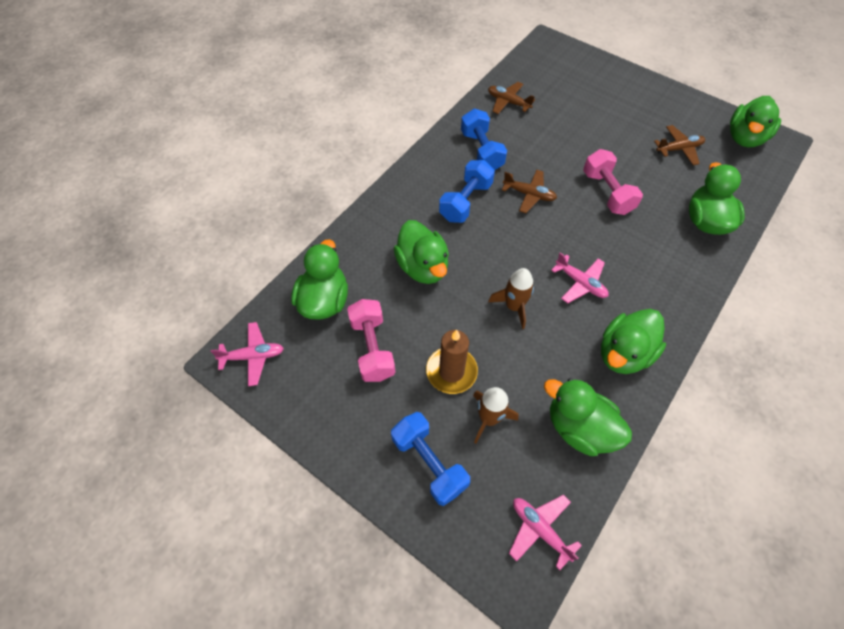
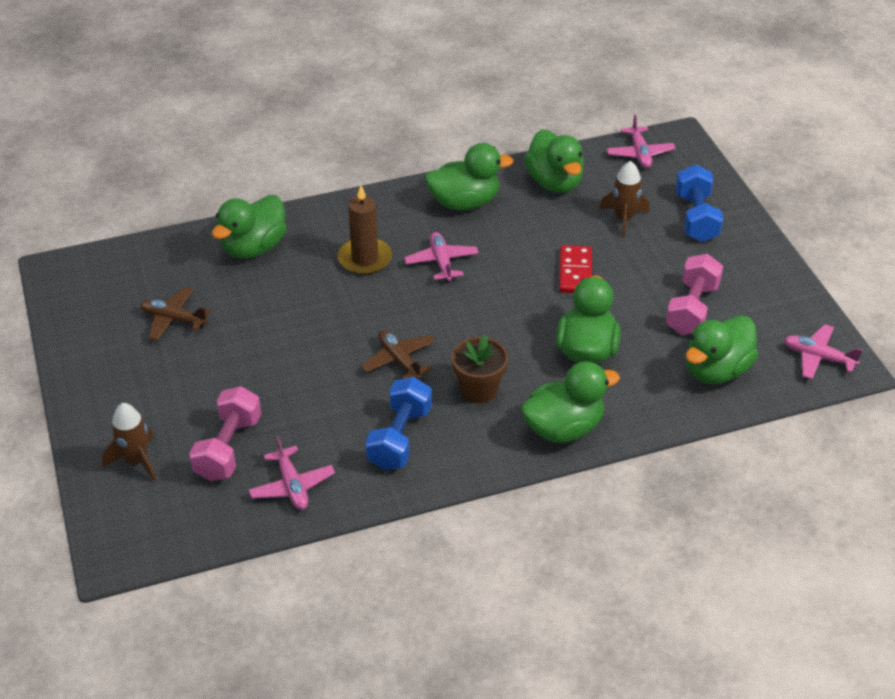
camera: 145 degrees left, 15 degrees down
brown candle [426,330,478,394] -> brown candle moved to [338,185,392,275]
blue dumbbell [439,160,495,223] -> brown flower pot [452,335,508,403]
brown plane [488,82,535,114] -> pink plane [249,436,335,510]
brown rocket [488,268,534,329] -> brown rocket moved to [102,403,156,482]
pink dumbbell [583,149,643,215] -> pink dumbbell moved to [189,386,261,481]
green duck [730,96,781,147] -> green duck moved to [521,361,620,443]
none -> red domino [559,245,592,293]

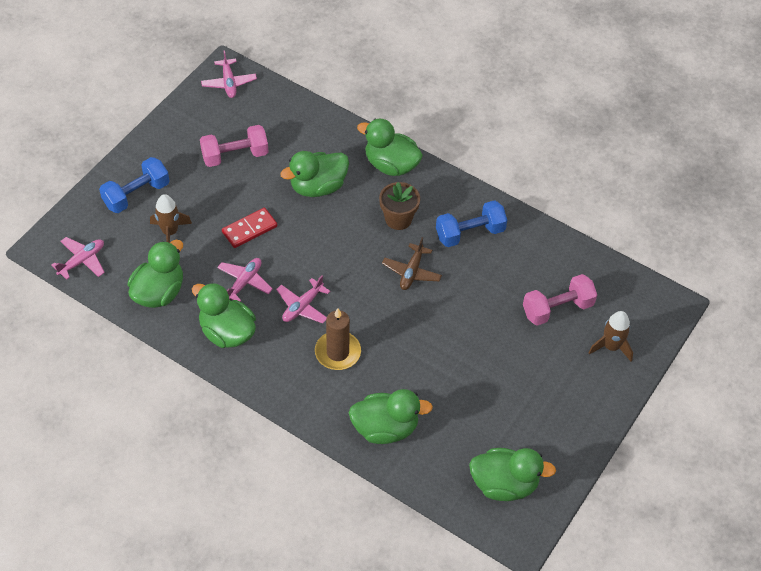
camera: 130 degrees left, 10 degrees up
brown plane [140,287,211,341] -> none
pink plane [249,436,335,510] -> pink plane moved to [217,258,273,301]
green duck [686,315,759,384] -> green duck moved to [469,448,556,501]

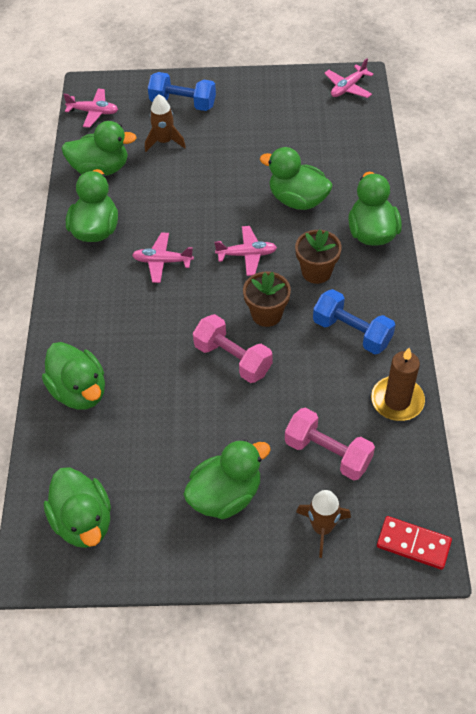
camera: 60 degrees right, 0 degrees up
pink dumbbell [200,125,268,167] -> pink dumbbell moved to [193,314,272,383]
pink plane [217,258,273,301] -> pink plane moved to [214,226,277,276]
red domino [222,208,277,248] -> red domino moved to [377,516,452,570]
brown candle [315,308,361,370] -> brown candle moved to [371,348,425,421]
brown plane [382,237,442,290] -> brown flower pot [243,271,291,327]
none -> green duck [183,439,271,519]

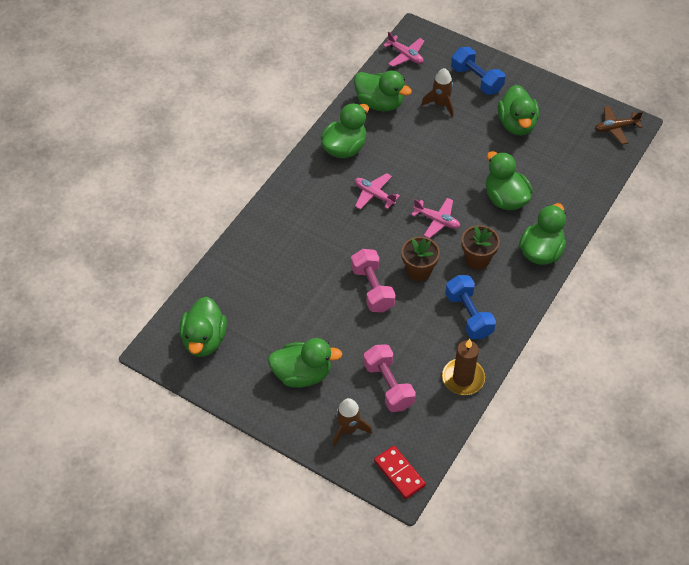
camera: 30 degrees right, 0 degrees up
green duck [42,342,105,410] -> green duck moved to [498,85,539,135]
pink plane [324,58,374,98] -> brown plane [595,106,643,145]

